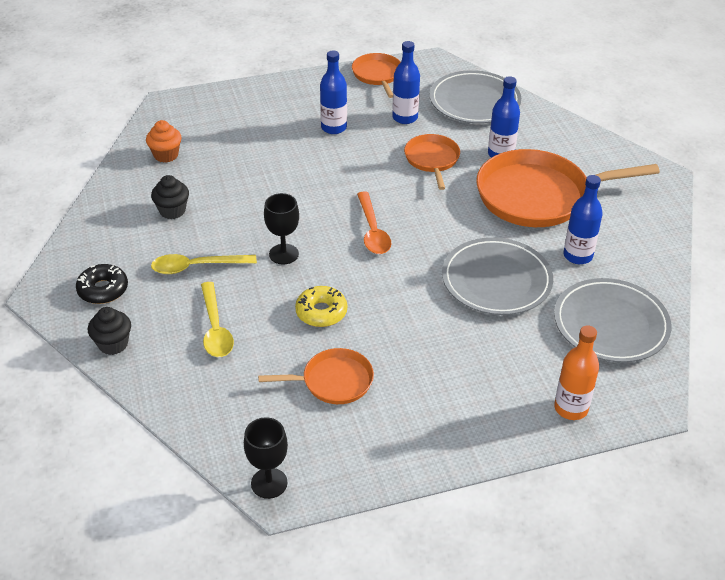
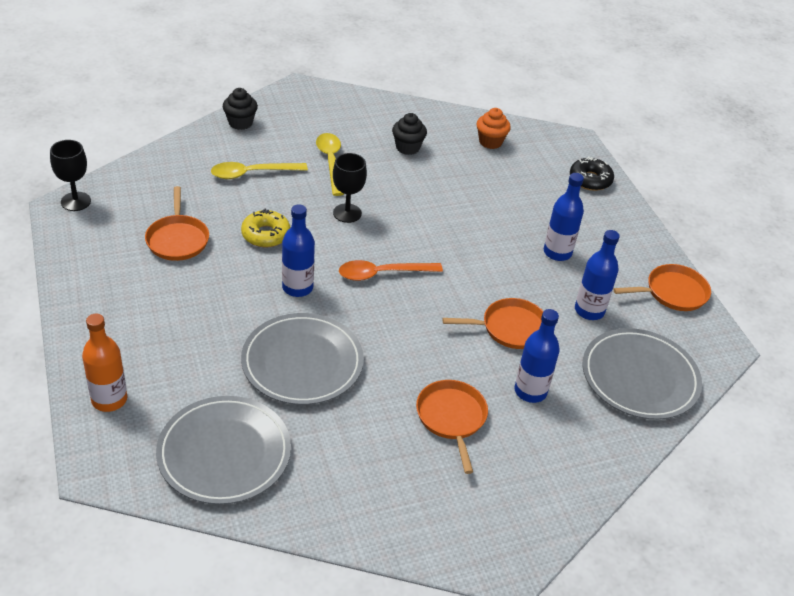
camera: 85 degrees right, 0 degrees up
black donut [76,264,128,304] -> black donut moved to [570,156,614,191]
orange pan [476,149,660,227] -> orange pan [416,380,488,474], size x0.52
blue bottle [563,175,603,264] -> blue bottle moved to [282,204,315,297]

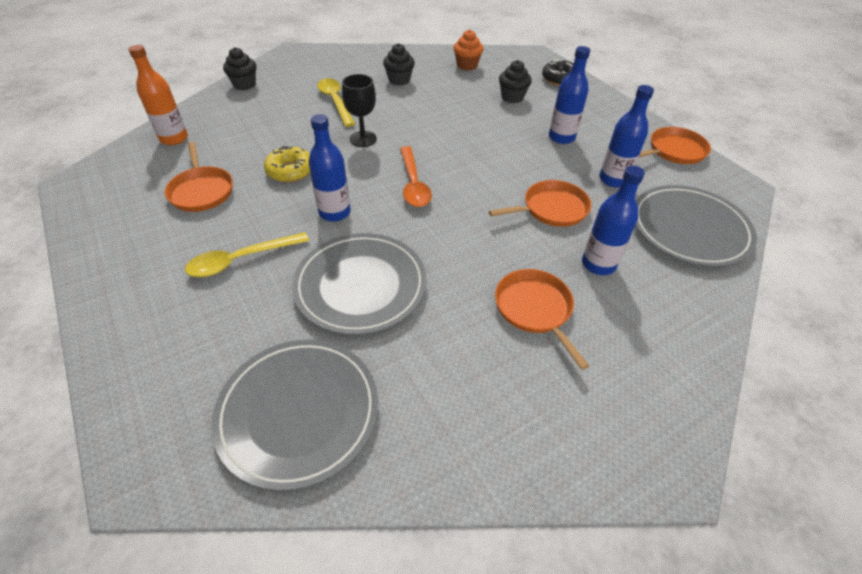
camera: 10 degrees left, 5 degrees up
black goblet [50,140,91,211] -> none
orange bottle [82,314,127,412] -> orange bottle moved to [128,45,188,145]
yellow spoon [211,162,308,179] -> yellow spoon moved to [185,232,309,277]
orange spoon [339,260,443,281] -> orange spoon turned 75 degrees counterclockwise [400,146,432,207]
none -> black cupcake [499,60,532,103]

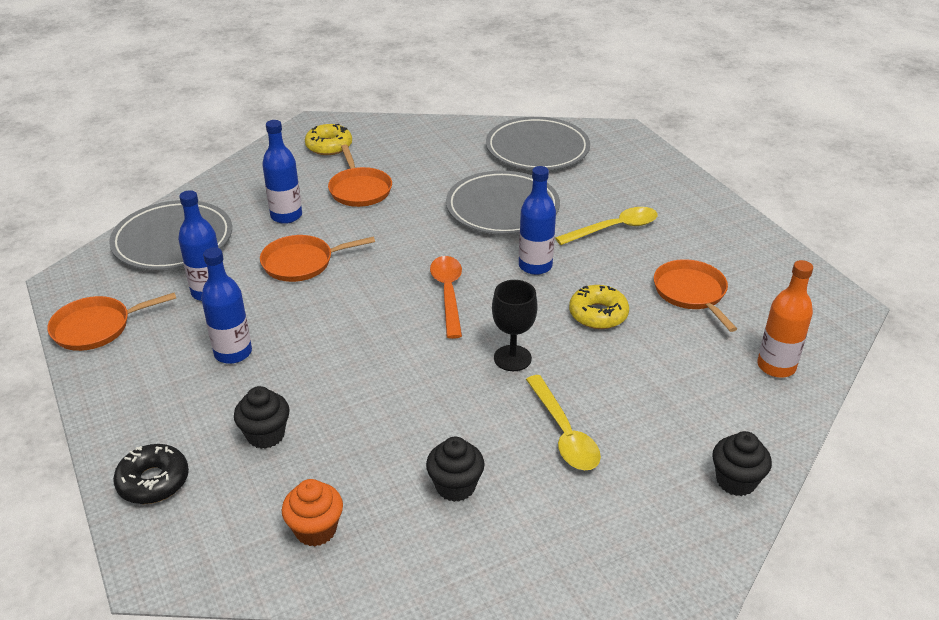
camera: 175 degrees left, 10 degrees down
none -> yellow donut [305,124,352,155]

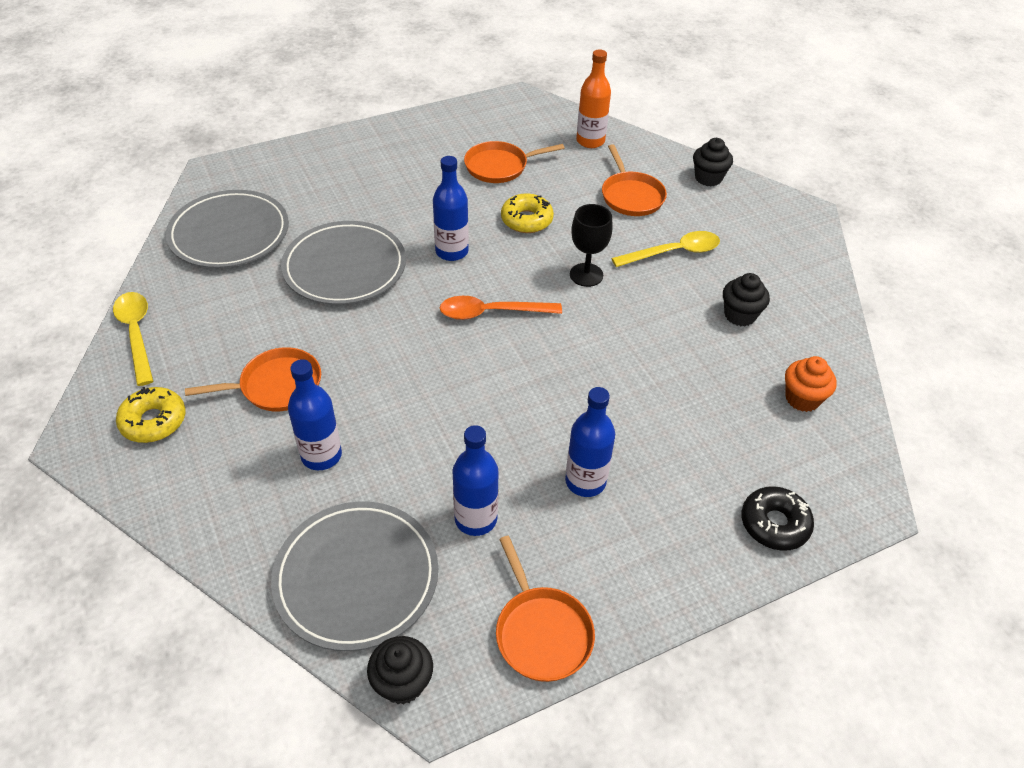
camera: 90 degrees left, 10 degrees up
black cupcake [234,386,290,449] -> black cupcake moved to [367,636,433,705]
orange pan [260,235,375,282] -> orange pan moved to [602,144,667,216]
yellow spoon [555,207,658,245] -> yellow spoon moved to [113,292,153,386]

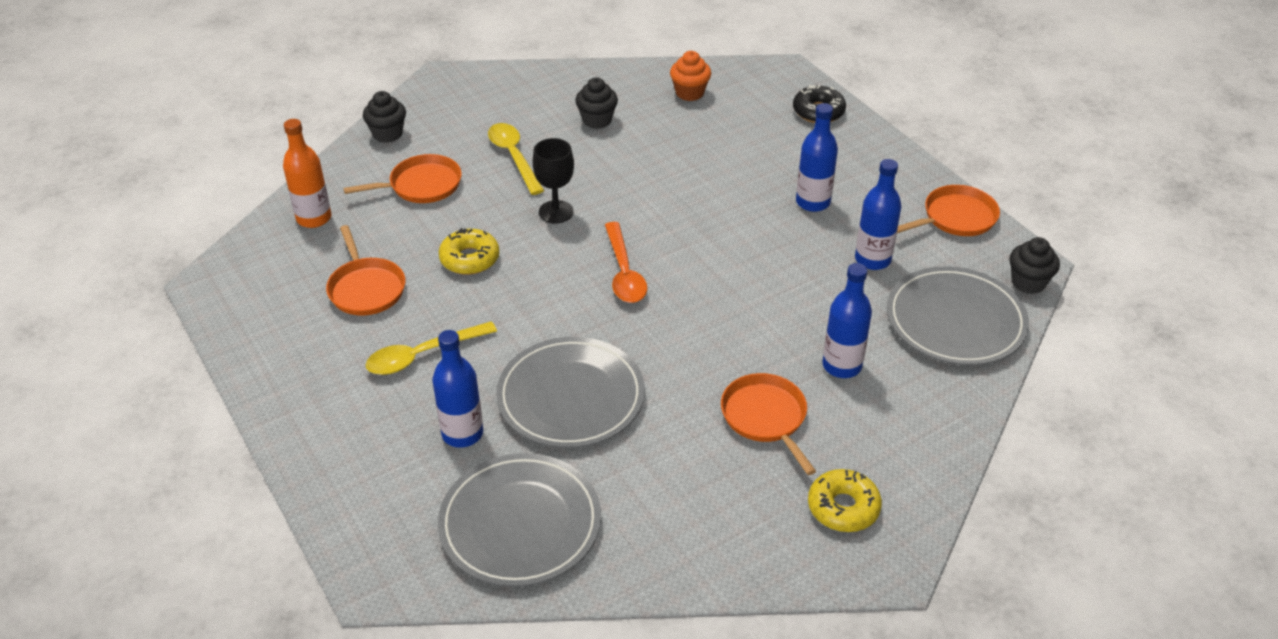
camera: 95 degrees left, 5 degrees down
yellow spoon [113,292,153,386] -> yellow spoon moved to [365,321,497,375]
blue bottle [433,156,469,261] -> blue bottle moved to [433,330,483,448]

